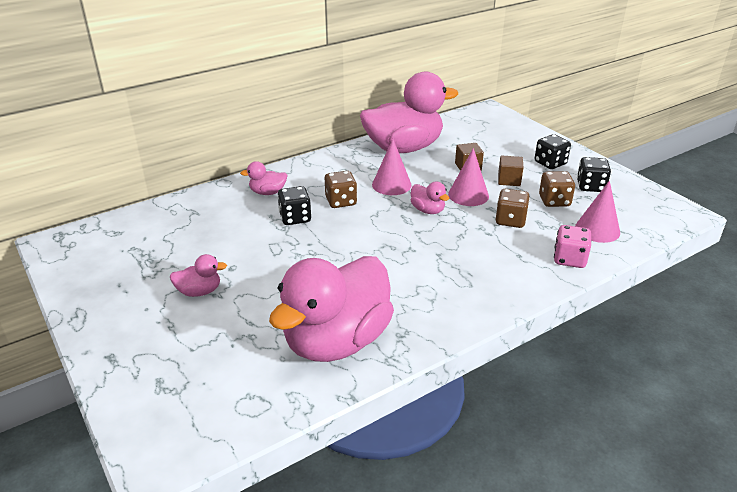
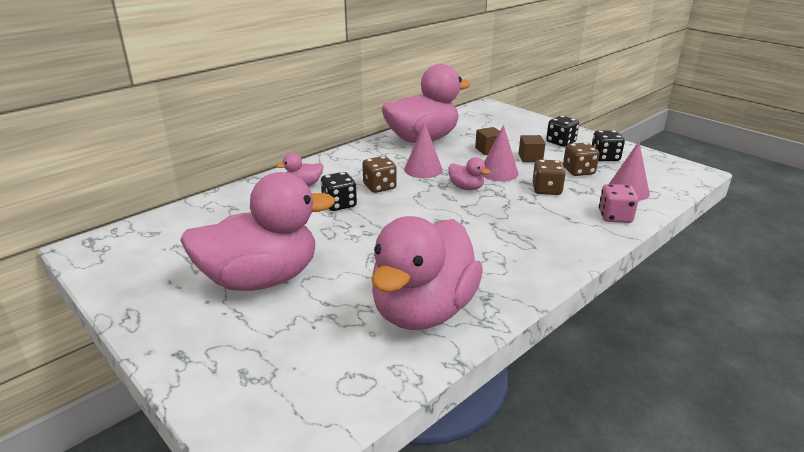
camera: 10 degrees left, 5 degrees down
pink duck [170,254,227,297] -> pink duck [180,172,335,291], size x2.43

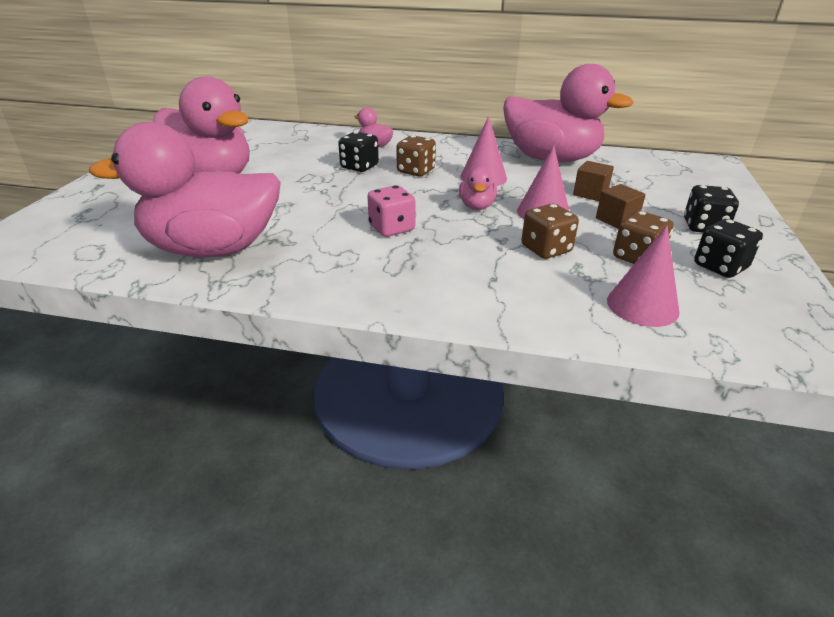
camera: 55 degrees right, 5 degrees up
pink dice [599,184,639,223] -> pink dice moved to [367,185,416,237]

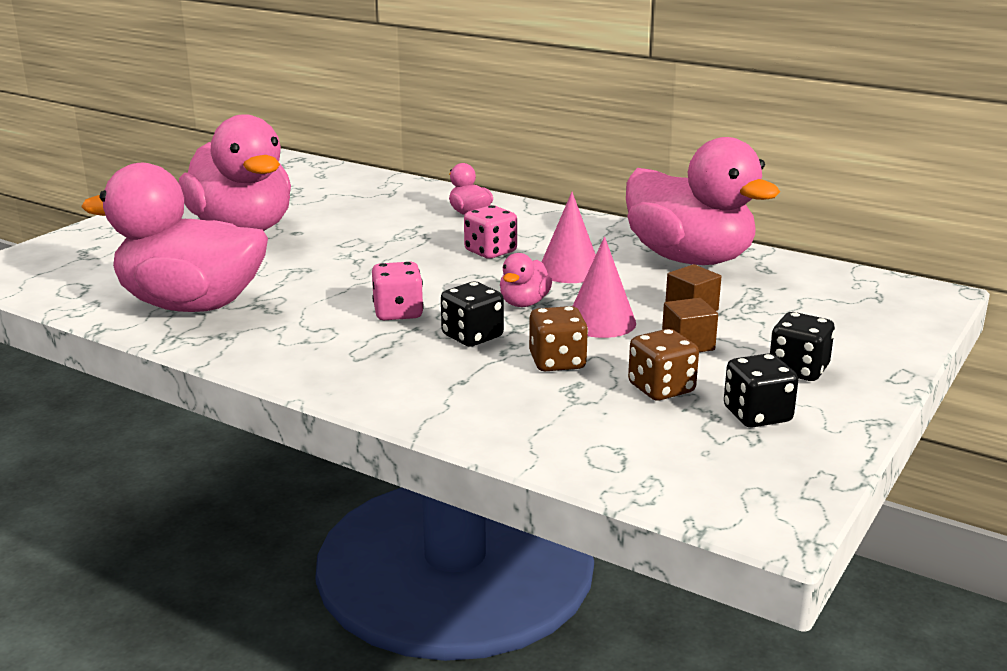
camera: 20 degrees right, 10 degrees down
black dice [338,132,379,172] -> black dice moved to [441,282,504,347]
brown dice [396,135,436,176] -> pink dice [464,205,517,259]
pink cone [607,225,679,327] -> none

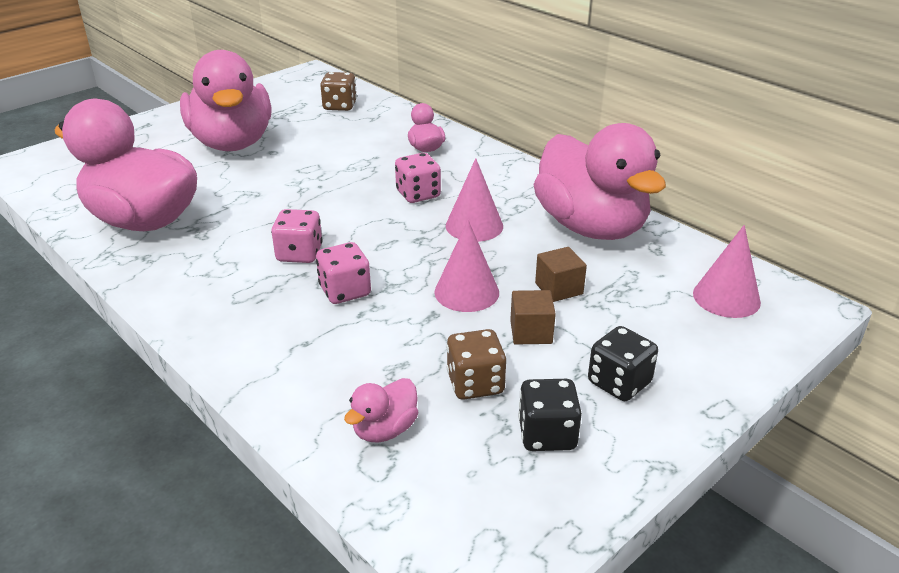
camera: 15 degrees right, 10 degrees up
black dice [441,282,504,347] -> pink dice [316,242,371,304]
pink duck [500,253,552,307] -> pink duck moved to [344,378,418,443]
brown dice [529,306,588,371] -> brown dice moved to [320,72,357,111]
none -> pink cone [693,225,761,318]

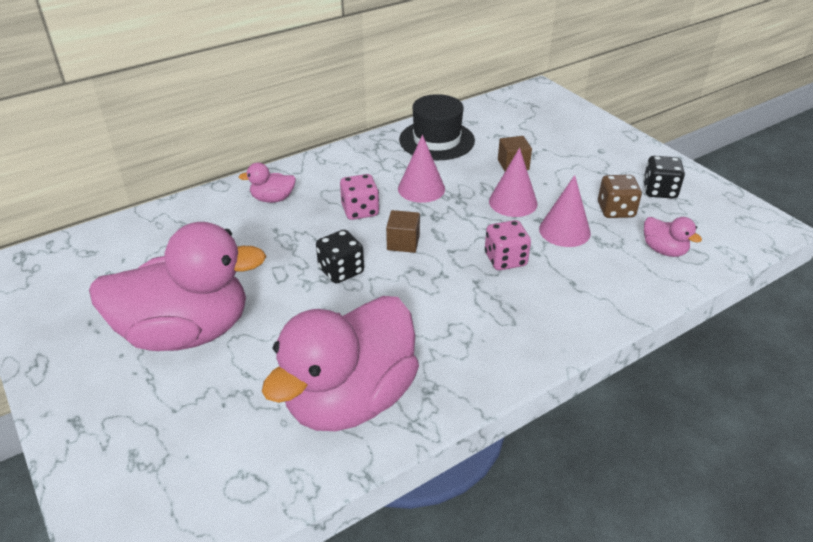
camera: 80 degrees left, 5 degrees up
pink dice [271,209,323,263] -> none
brown dice [320,72,357,111] -> none
brown cube [510,290,556,344] -> brown cube moved to [386,210,420,253]
pink duck [533,123,666,240] -> black hat [399,94,475,160]
black dice [588,326,658,401] -> black dice moved to [316,229,364,283]
pink cone [693,225,761,318] -> pink cone moved to [539,175,591,247]

